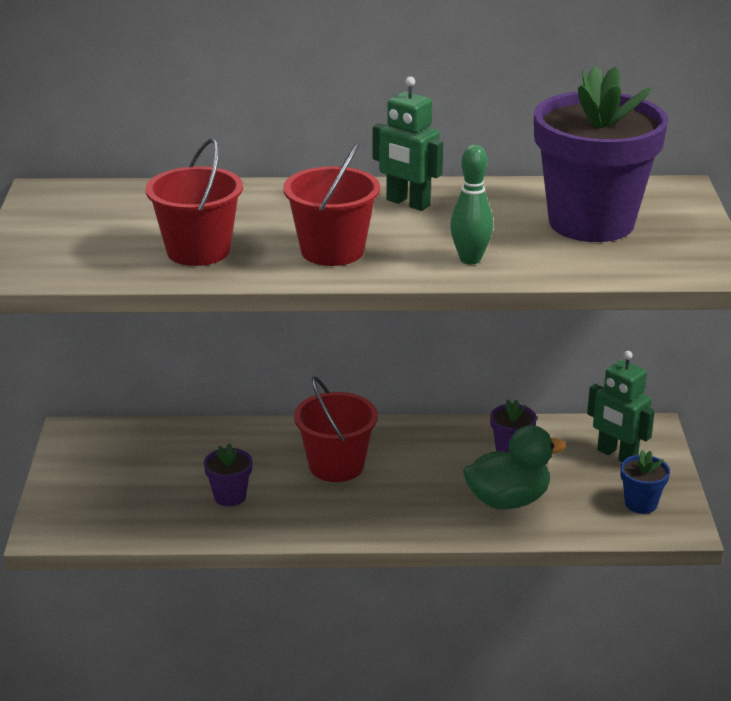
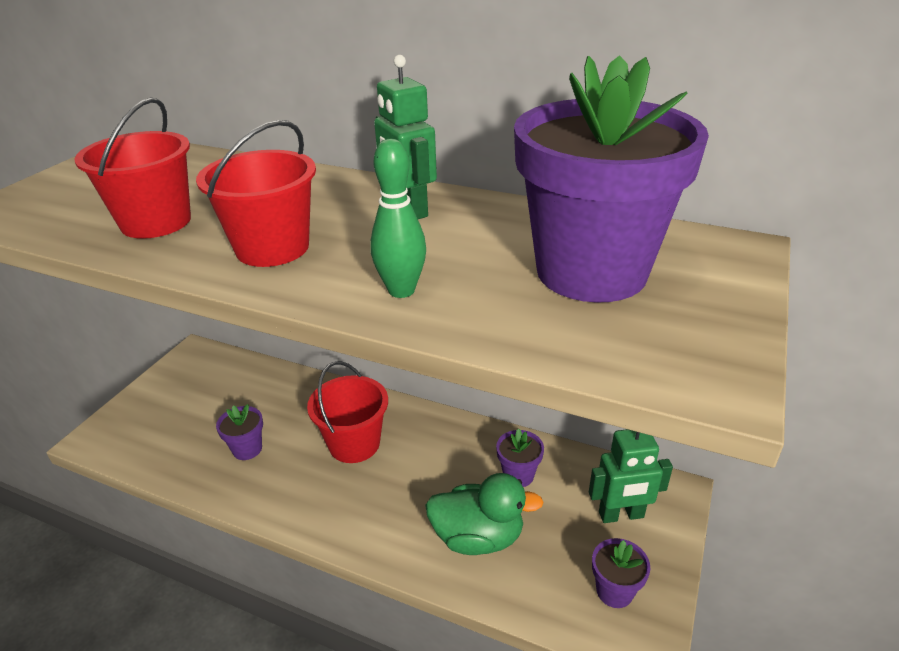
camera: 25 degrees right, 5 degrees up
green robot [587,351,655,462] -> green robot turned 75 degrees counterclockwise [589,429,673,523]
blue flower pot [620,450,670,514] -> purple flower pot [592,538,650,608]

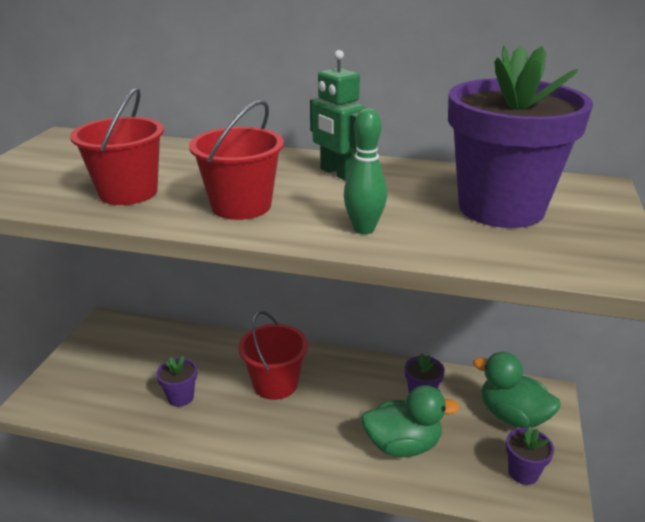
camera: 10 degrees left, 5 degrees down
green robot [589,429,673,523] -> green duck [473,352,561,428]

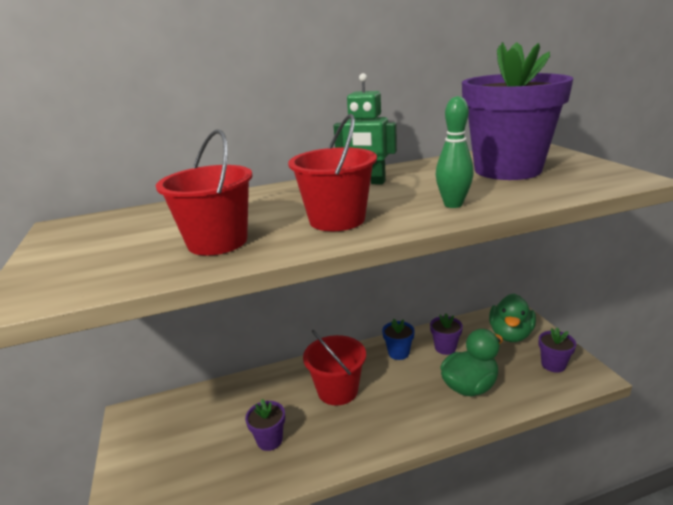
camera: 30 degrees left, 5 degrees down
green duck [473,352,561,428] -> green duck turned 75 degrees counterclockwise [489,293,536,342]
none -> blue flower pot [382,319,415,360]

